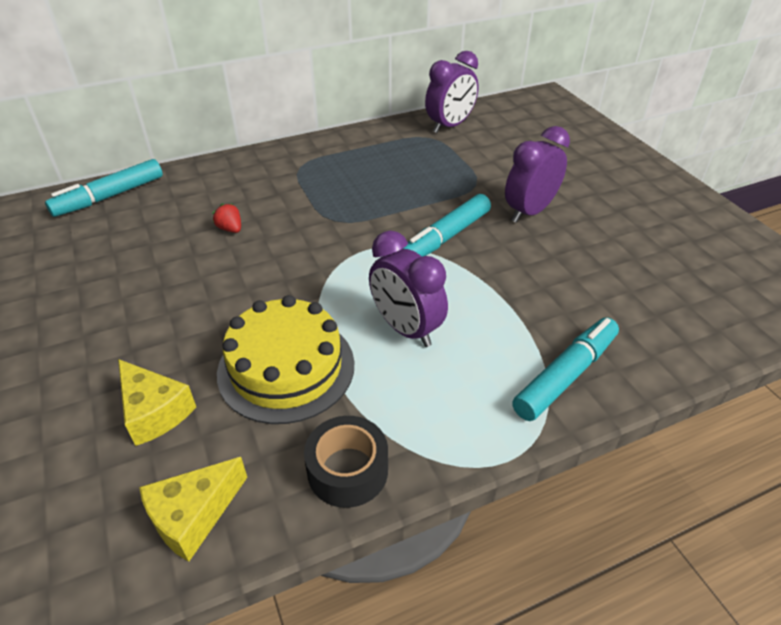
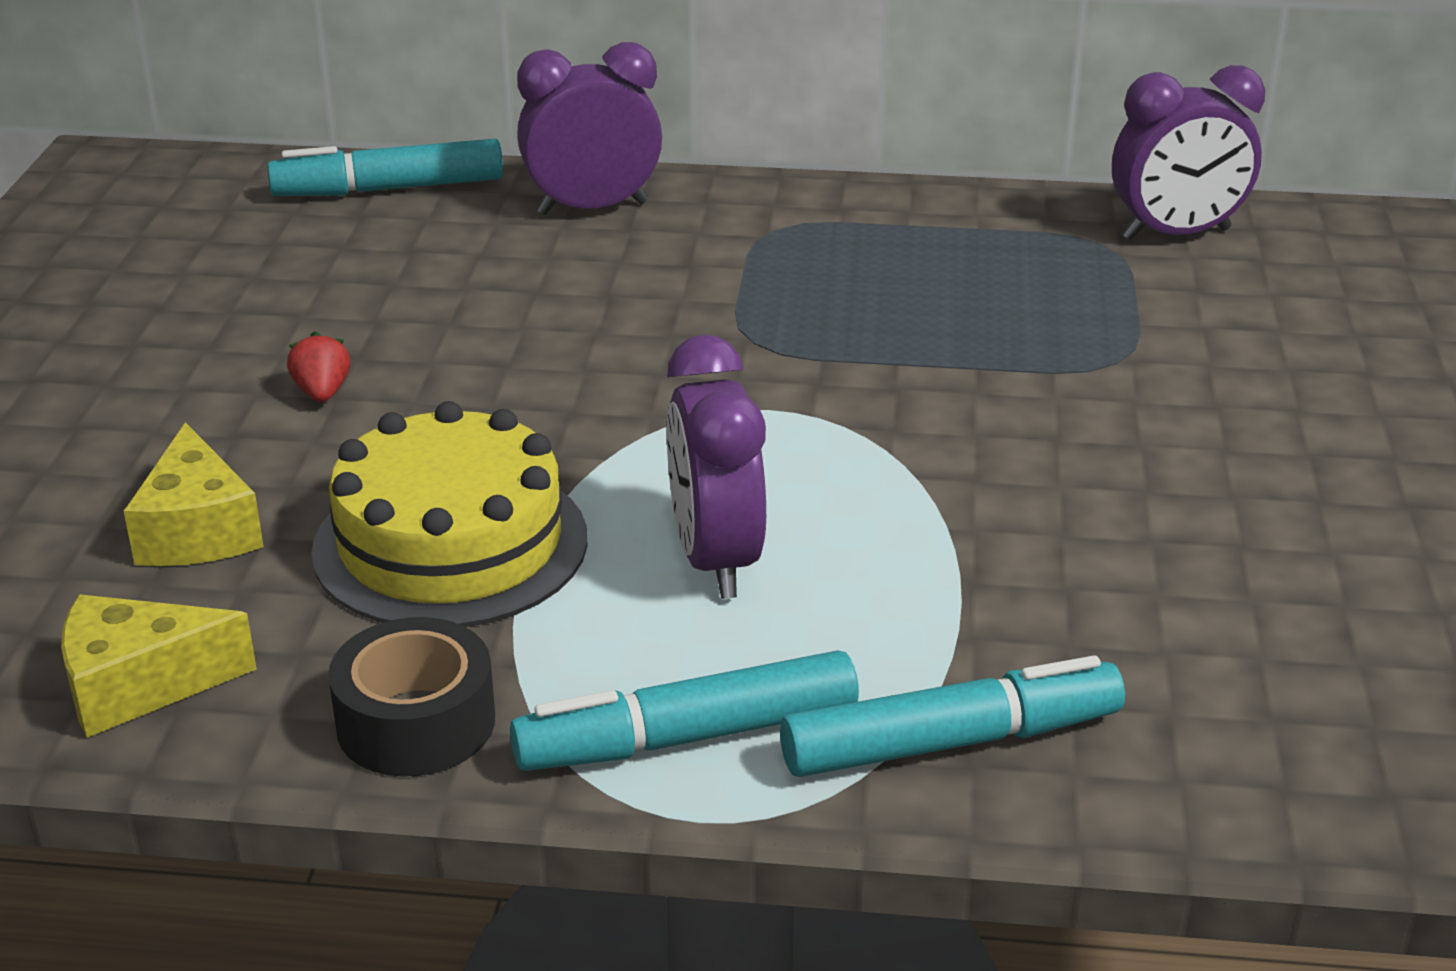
camera: 30 degrees right, 10 degrees down
red strawberry [212,203,241,233] -> red strawberry moved to [287,331,350,402]
turquoise marker [403,194,491,257] -> turquoise marker moved to [510,650,859,771]
purple clock [505,126,570,223] -> purple clock moved to [517,42,662,215]

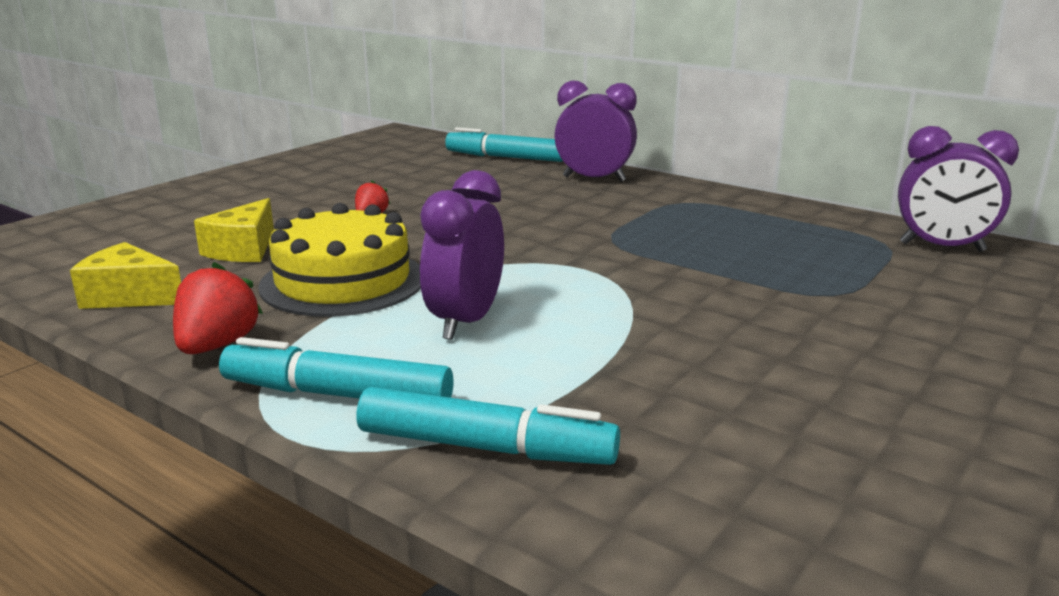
camera: 30 degrees right, 10 degrees down
black tape [328,617,495,777] -> red strawberry [173,262,263,354]

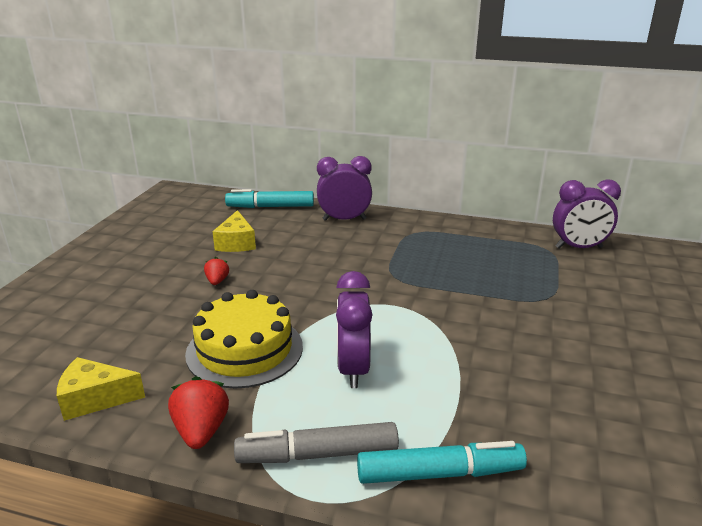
camera: 20 degrees left, 5 degrees up
yellow cheese [194,198,274,262] -> yellow cheese moved to [212,210,256,252]
turquoise marker [219,337,454,399] -> grey marker [234,422,399,463]

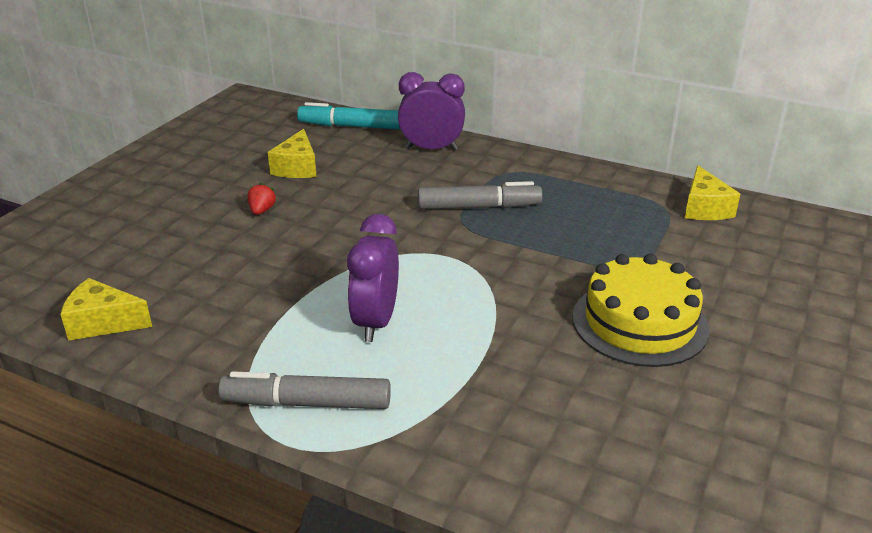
camera: 10 degrees right, 5 degrees up
red strawberry [168,376,229,449] -> none
yellow cake [185,290,303,389] -> yellow cake moved to [572,254,709,367]
turquoise marker [357,441,527,484] -> none
purple clock [553,179,621,248] -> yellow cheese [685,165,740,220]
none -> grey marker [418,181,542,209]

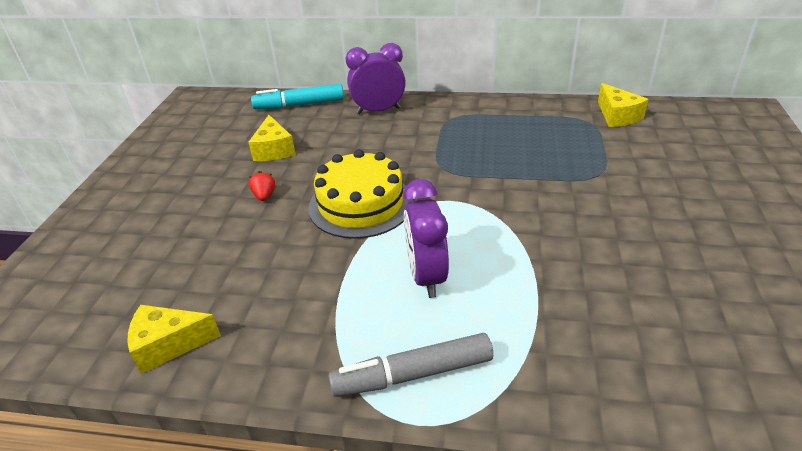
camera: 15 degrees left, 5 degrees up
grey marker [418,181,542,209] -> none
yellow cake [572,254,709,367] -> yellow cake moved to [308,149,413,239]

